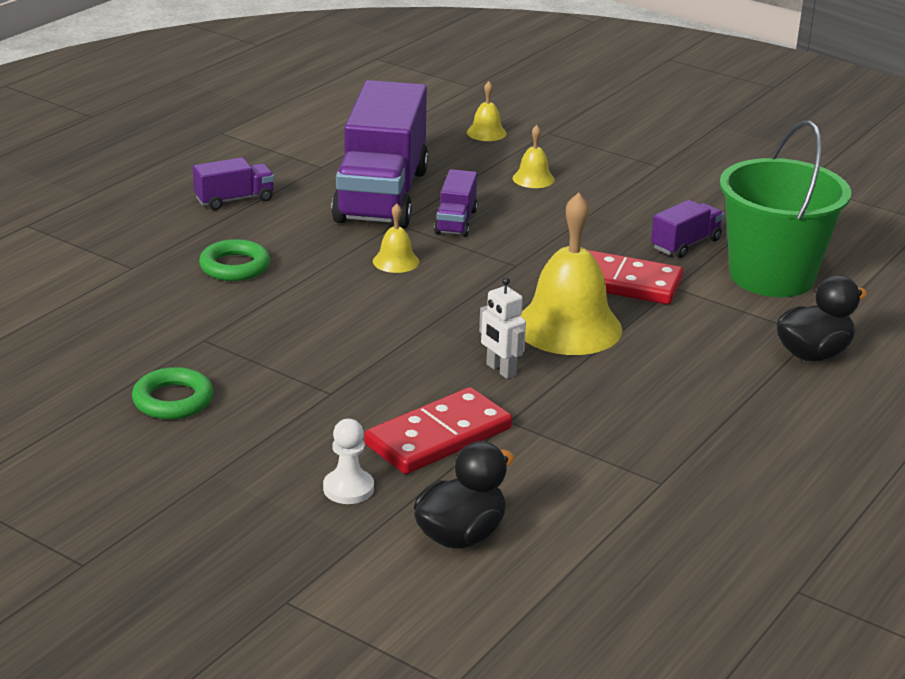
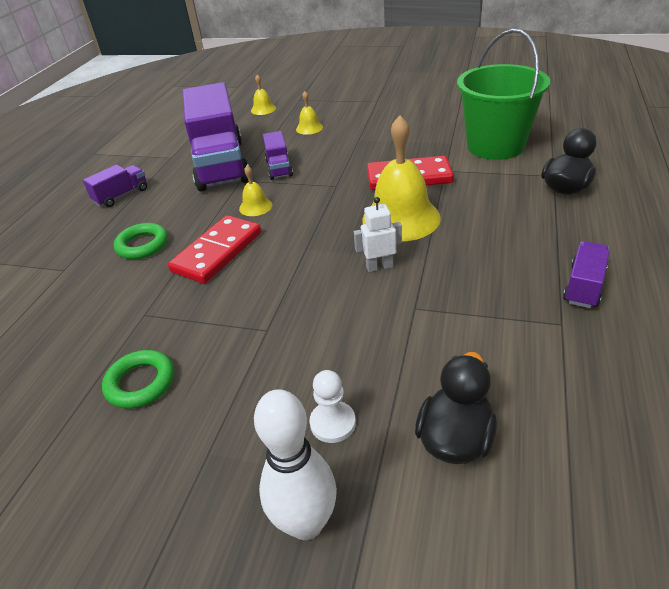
camera: 15 degrees left, 10 degrees up
red domino [364,387,512,474] -> red domino moved to [168,215,261,284]
white robot [479,277,526,379] -> white robot turned 135 degrees clockwise [354,197,402,272]
purple truck [651,200,724,258] -> purple truck moved to [563,241,610,308]
none -> white bowling pin [254,389,337,540]

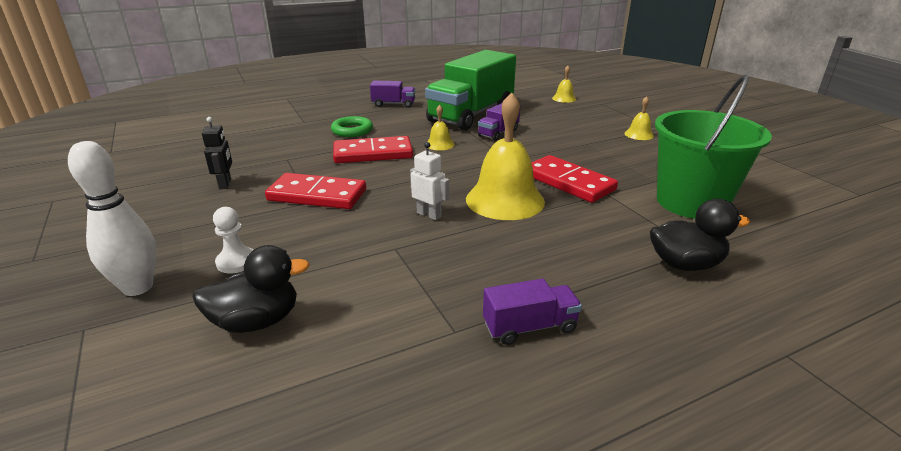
camera: 45 degrees right, 10 degrees down
green ring [102,350,174,409] -> black robot [202,117,232,189]
purple truck [182,82,249,192] -> green truck [425,50,516,130]
yellow bell [296,91,323,135] -> yellow bell moved to [625,96,654,140]
none -> red domino [265,173,366,209]

